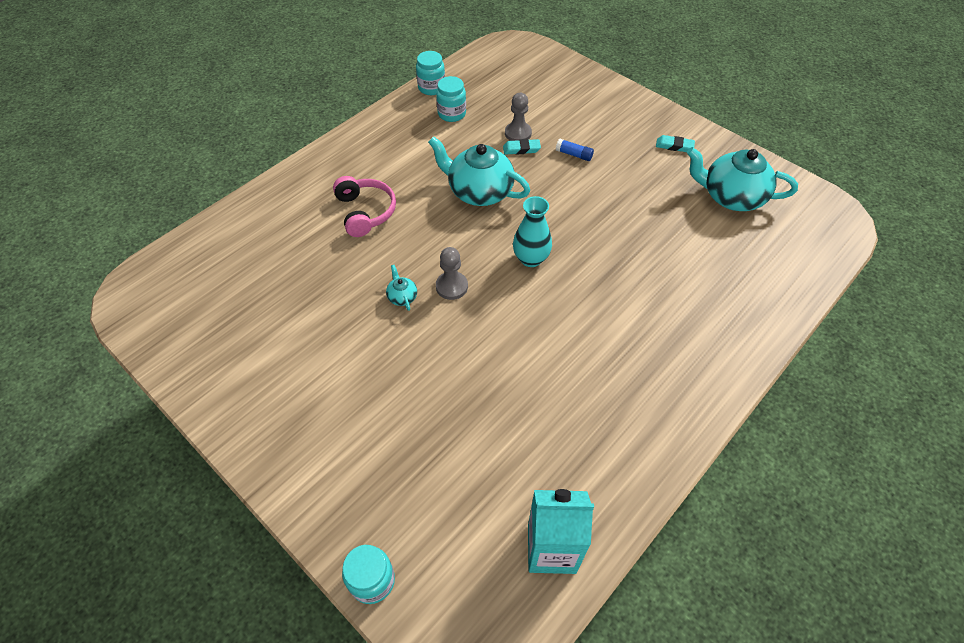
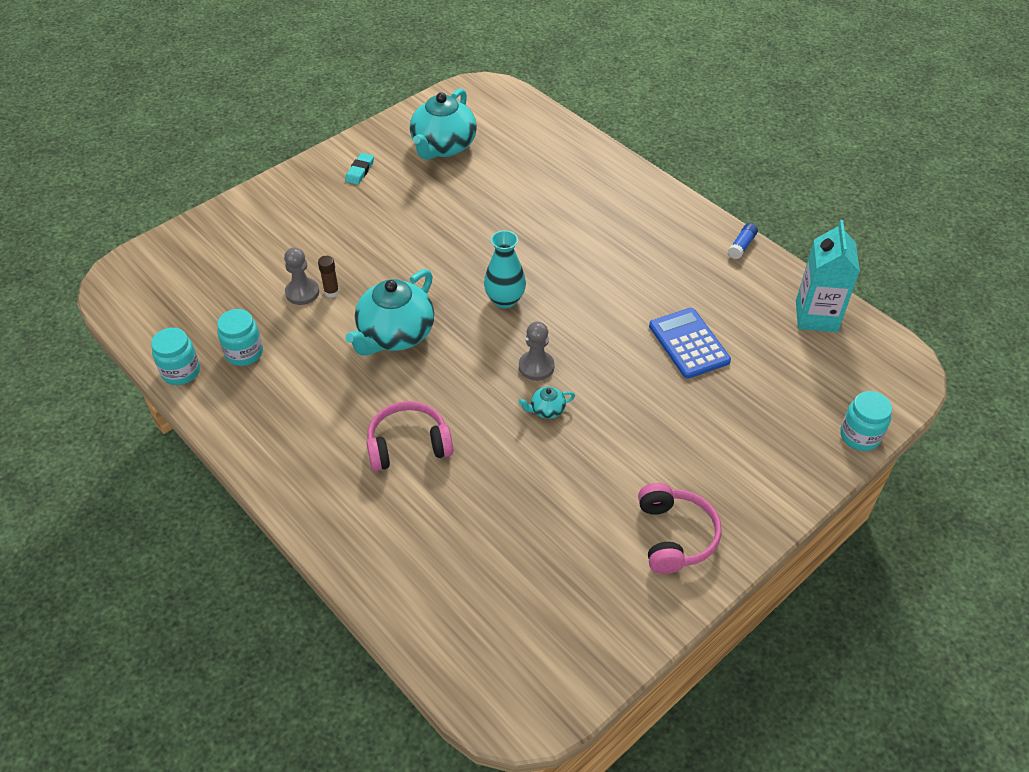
camera: 85 degrees left, 5 degrees down
turquoise eraser [503,139,541,155] -> brown glue stick [318,256,339,298]
blue glue stick [556,139,594,161] -> blue glue stick moved to [728,223,758,259]
none -> pink headphones [638,483,722,574]
none -> blue calculator [649,308,731,379]

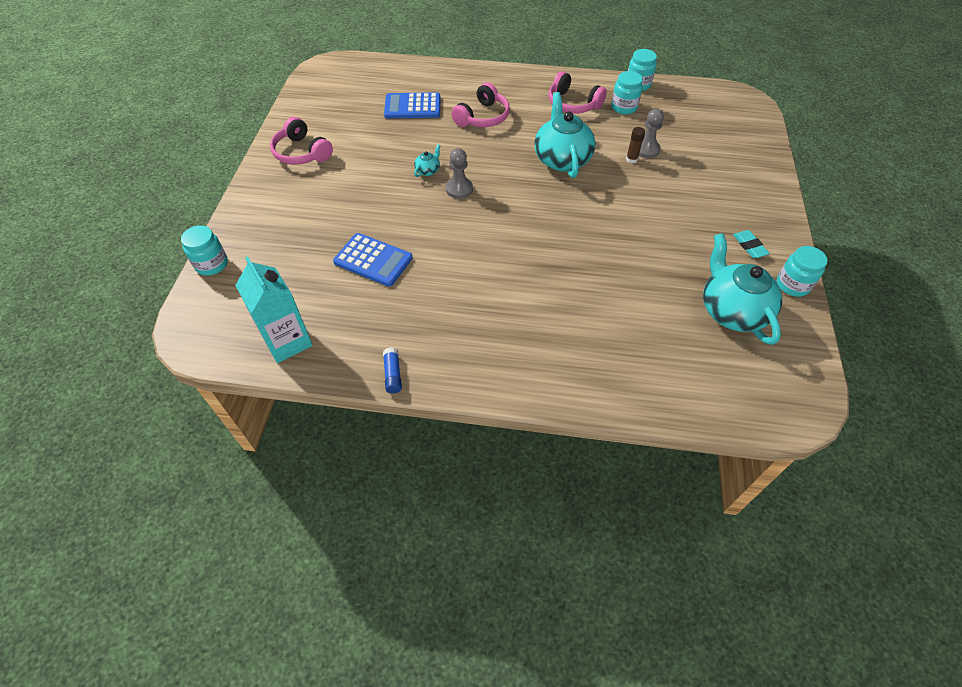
camera: 140 degrees right, 5 degrees up
turquoise vase [484,230,526,308] -> none
none -> blue calculator [384,92,441,118]
none -> pink headphones [548,71,607,114]
none -> turquoise jar [777,246,828,297]

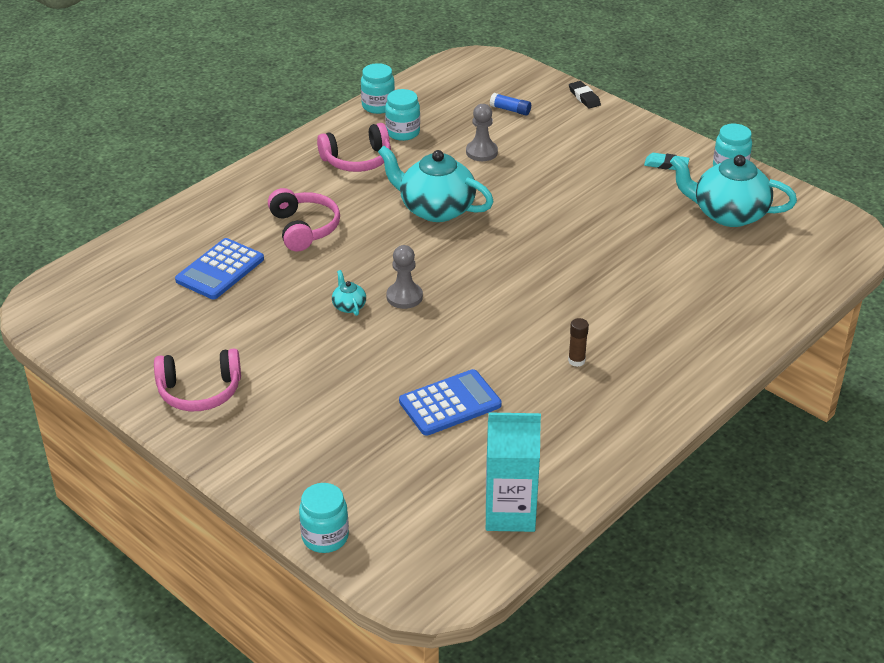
camera: 55 degrees left, 15 degrees down
blue glue stick [383,347,402,393] -> blue glue stick moved to [490,93,531,116]
brown glue stick [626,127,645,164] -> brown glue stick moved to [568,318,589,367]
none -> black eraser [569,81,601,109]

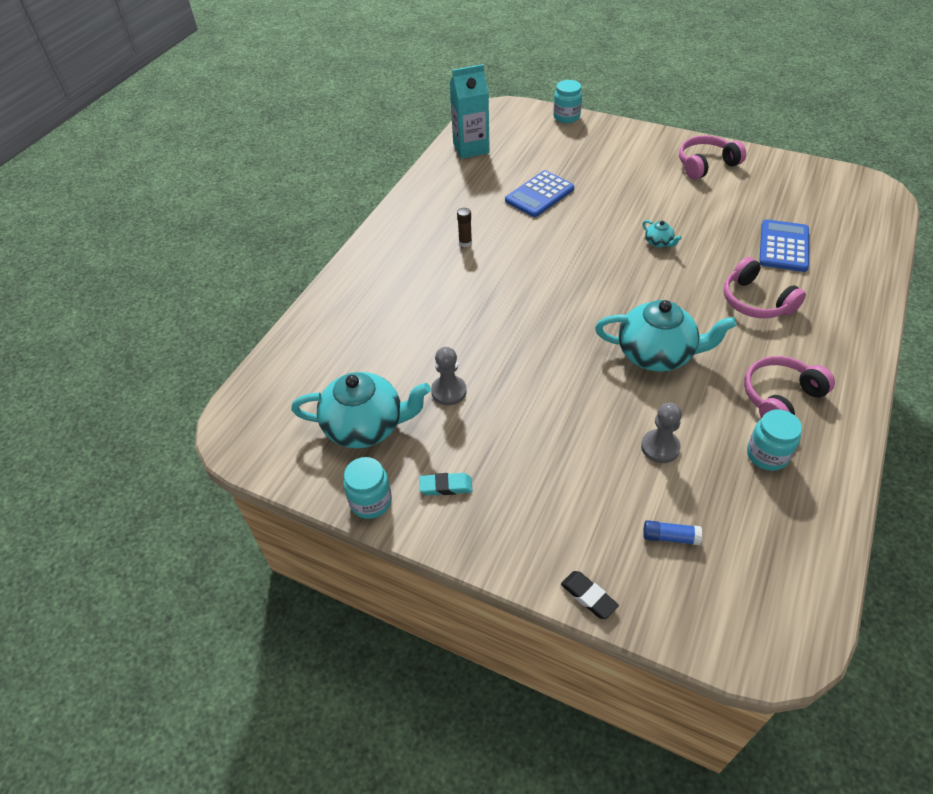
camera: 165 degrees right, 10 degrees up
turquoise jar [361,63,395,114] -> none
grey pawn [386,245,423,309] -> grey pawn moved to [431,347,467,405]

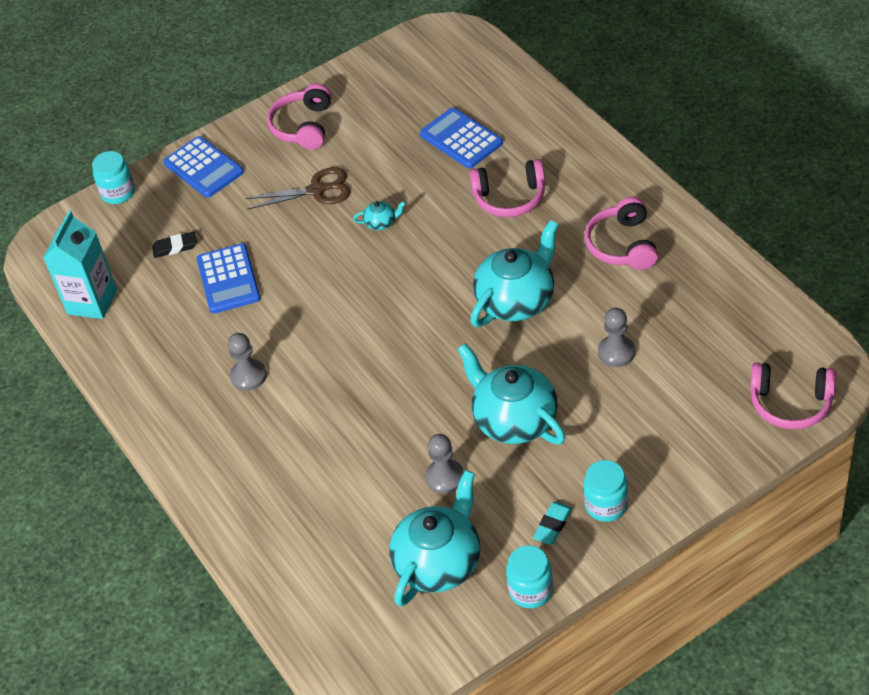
camera: 55 degrees left, 0 degrees up
brown glue stick [457,208,472,247] -> grey pawn [228,333,267,391]
black eraser [561,571,619,619] -> black eraser moved to [152,232,197,258]
blue glue stick [643,520,702,545] -> none
turquoise jar [747,410,802,471] -> turquoise jar moved to [584,460,628,522]
none -> blue calculator [163,136,244,198]
none -> brown scissors [245,167,351,210]
none -> turquoise teapot [457,343,565,444]
none -> pink headphones [750,362,836,429]

